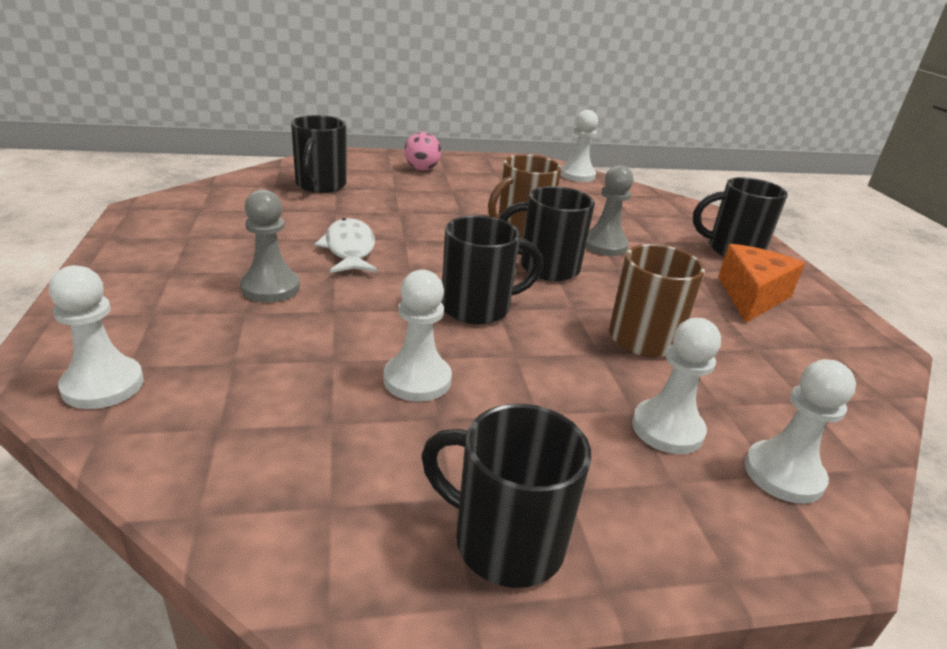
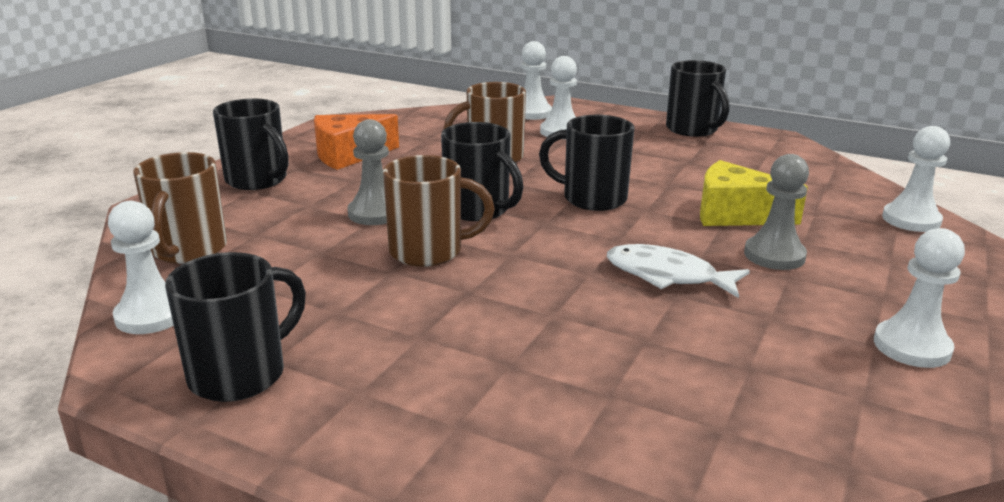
camera: 140 degrees left, 5 degrees down
black mug [291,115,347,193] -> black mug moved to [165,252,306,402]
white fish [314,218,377,273] -> white fish turned 90 degrees clockwise [607,244,750,298]
white pawn [384,269,452,402] -> white pawn moved to [874,228,965,368]
pink ball [404,132,441,170] -> none
none -> brown mug [133,152,227,264]
none -> yellow cheese [700,160,808,226]

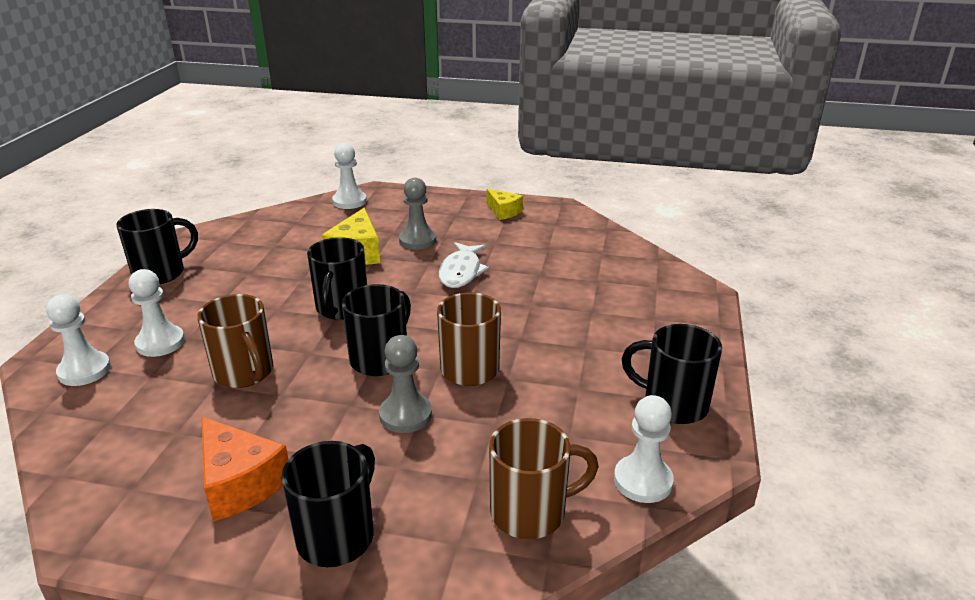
camera: 105 degrees left, 5 degrees up
white pawn [874,228,965,368] -> yellow cheese [487,189,523,220]

